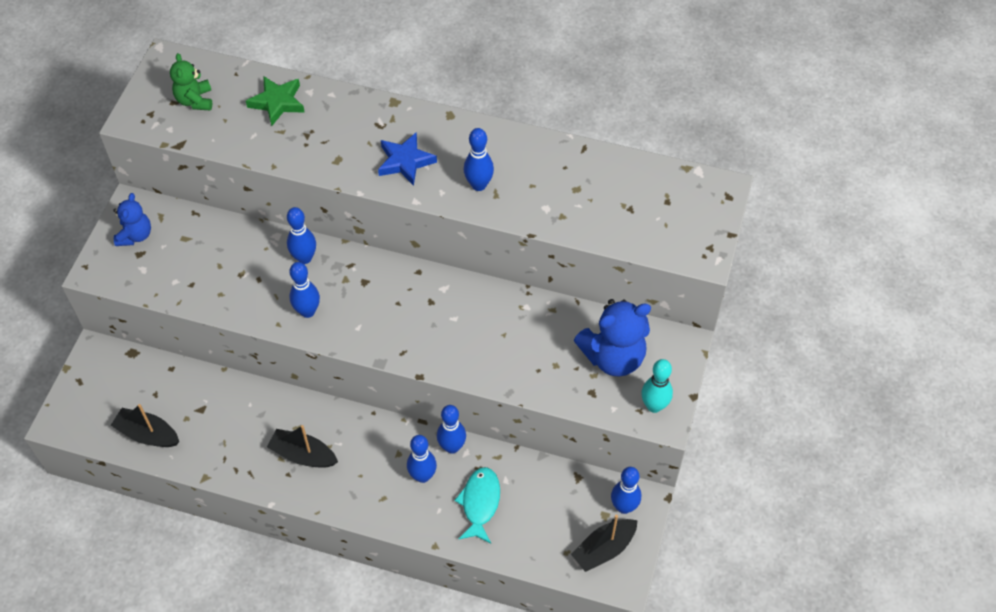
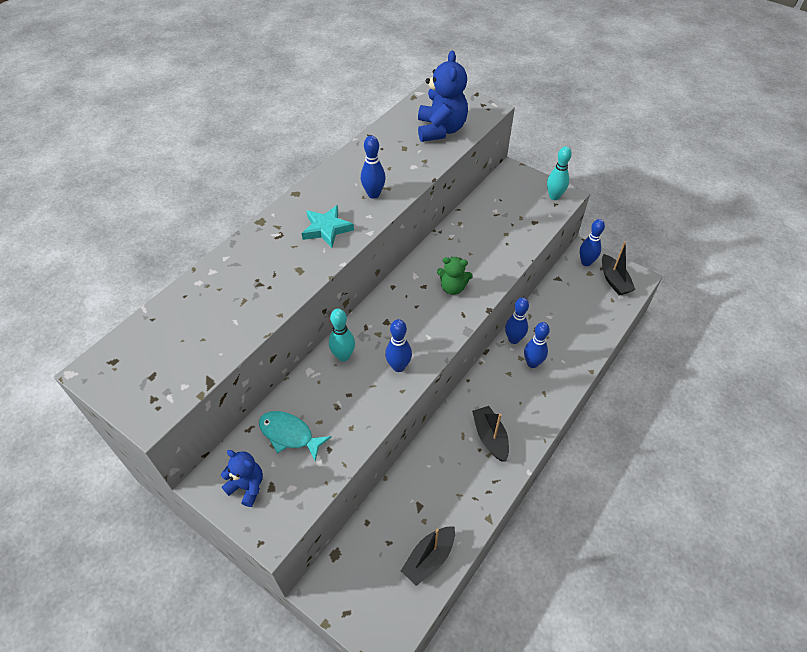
camera: 70 degrees left, 5 degrees down
green teddy bear [170,53,212,110] -> green teddy bear moved to [437,257,473,295]
green star [246,76,305,126] -> none
black boat [267,425,338,468] -> black boat turned 120 degrees clockwise [472,406,509,462]
blue bowling pin [287,207,316,264] -> turquoise bowling pin [329,308,355,362]
blue star [378,132,437,186] -> turquoise star [302,205,354,248]
turquoise fish [454,467,500,543] -> turquoise fish moved to [259,411,332,461]
blue teddy bear [573,299,651,377] -> blue teddy bear moved to [418,51,468,142]

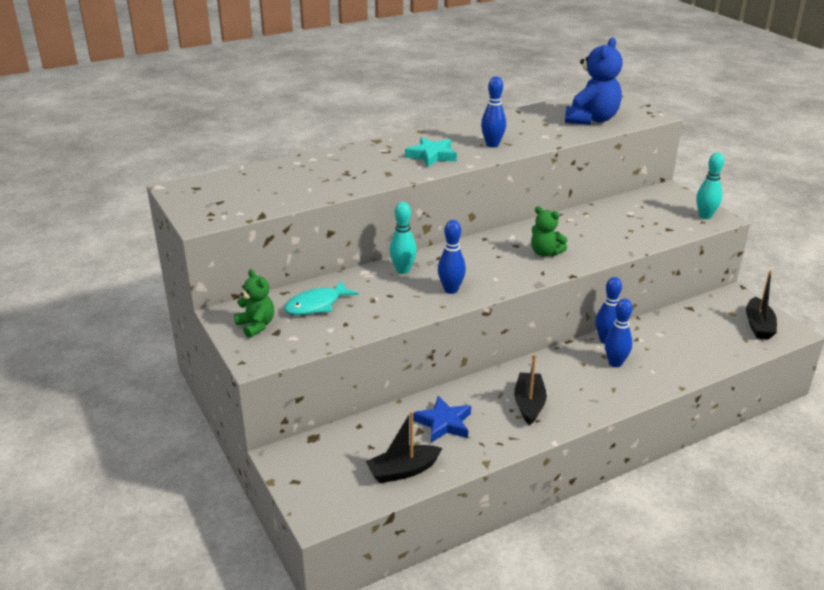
camera: 25 degrees right, 20 degrees down
blue teddy bear [221,450,263,507] -> green teddy bear [234,269,274,338]
turquoise fish [259,411,332,461] -> turquoise fish turned 90 degrees counterclockwise [284,280,359,315]
blue bowling pin [580,219,605,266] -> none
none -> blue star [413,396,471,443]

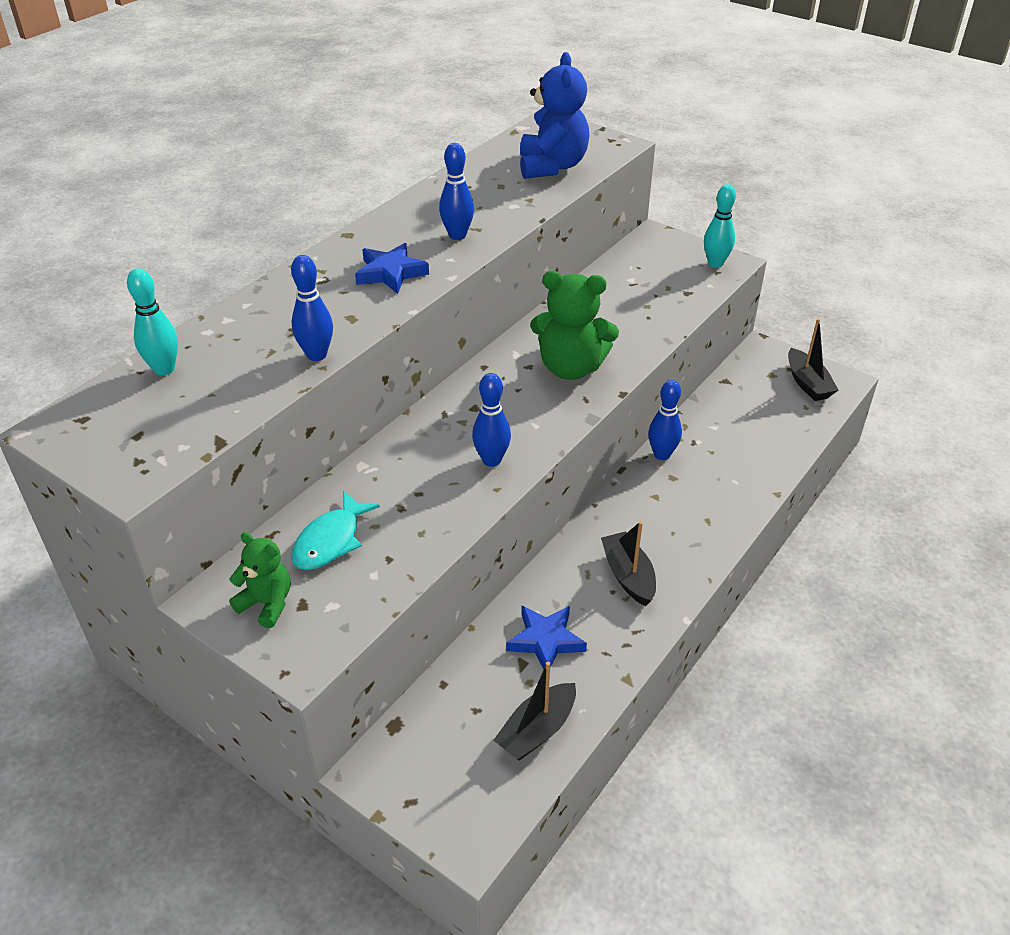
camera: 25 degrees left, 10 degrees up
turquoise bowling pin [389,202,417,274] -> turquoise bowling pin moved to [127,268,178,375]
turquoise star [405,137,457,167] -> blue star [355,243,429,294]
green teddy bear [531,206,567,257] -> green teddy bear [530,271,619,380], size x1.72
blue bowling pin [605,298,633,367] -> blue bowling pin moved to [291,255,333,361]

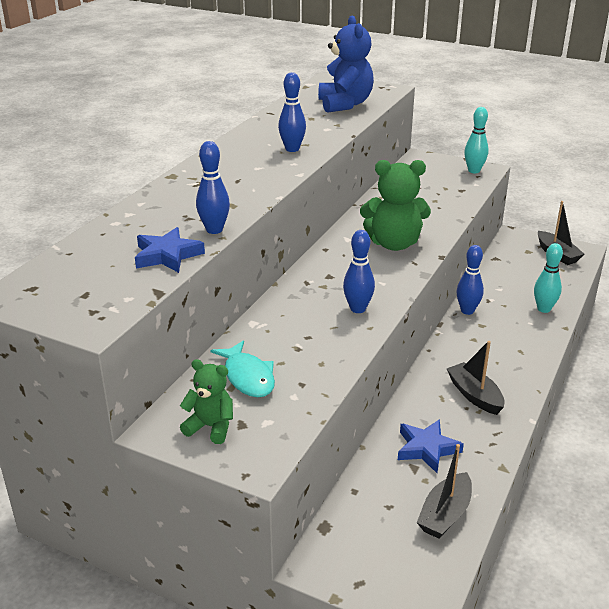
camera: 10 degrees left, 10 degrees down
turquoise bowling pin [127,268,178,375] -> turquoise bowling pin moved to [534,243,563,313]
turquoise fish [291,491,380,570] -> turquoise fish turned 45 degrees counterclockwise [210,340,275,397]
blue star [355,243,429,294] -> blue star moved to [135,227,205,273]

